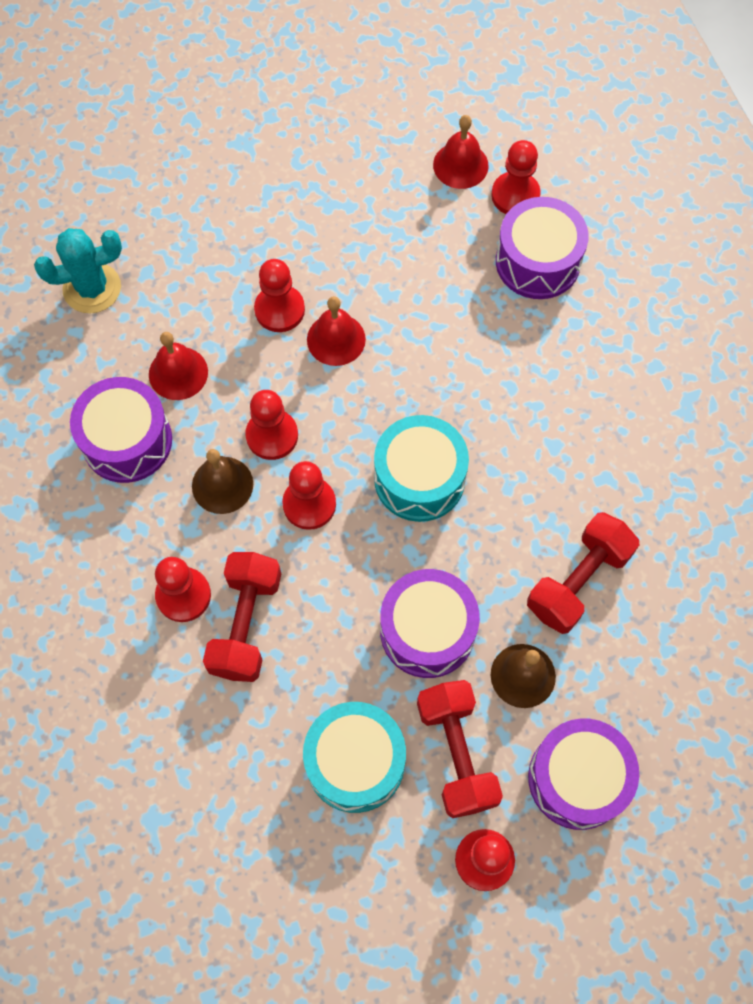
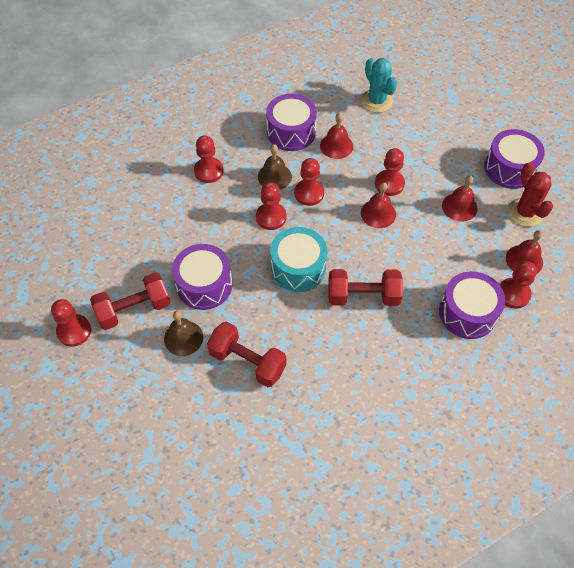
camera: 80 degrees right, 10 degrees down
red dumbbell [203,552,281,682] -> red dumbbell moved to [328,269,403,306]
turquoise drum [303,702,406,813] -> none
purple drum [528,719,639,830] -> purple drum moved to [484,129,545,189]
none -> red bell [442,176,478,222]
none -> red cactus [508,162,553,227]

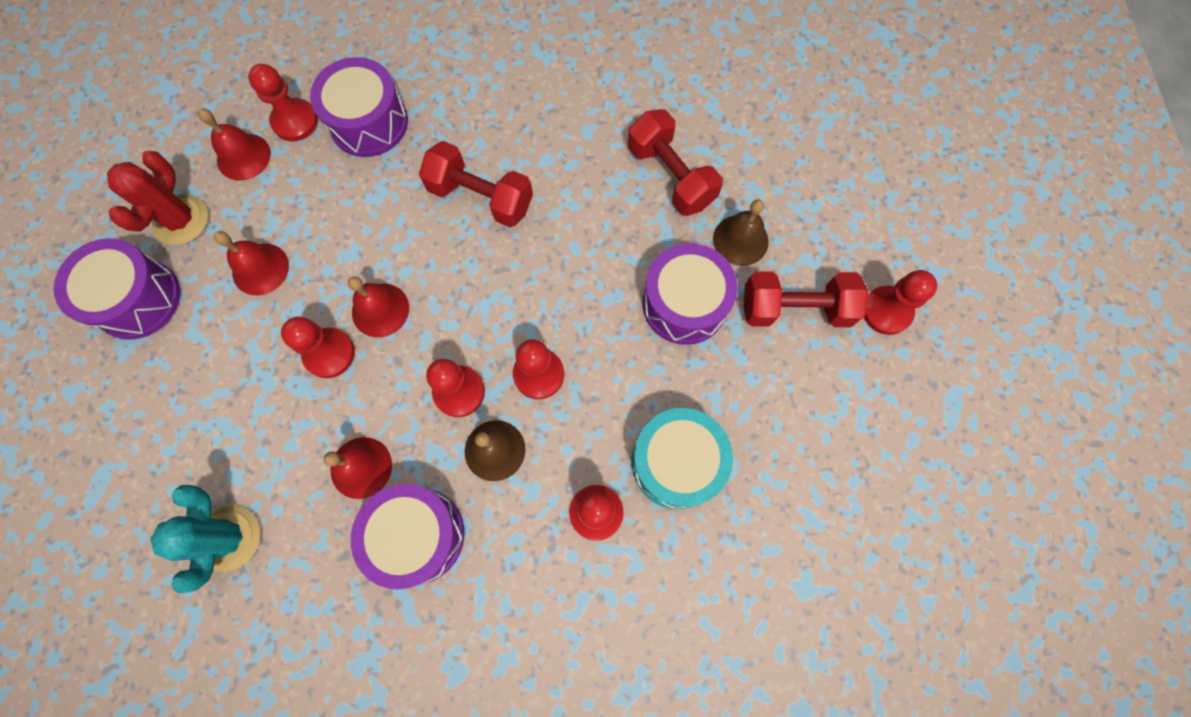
camera: 155 degrees left, 15 degrees up
turquoise drum [270,227,327,292] -> turquoise drum moved to [631,408,733,509]

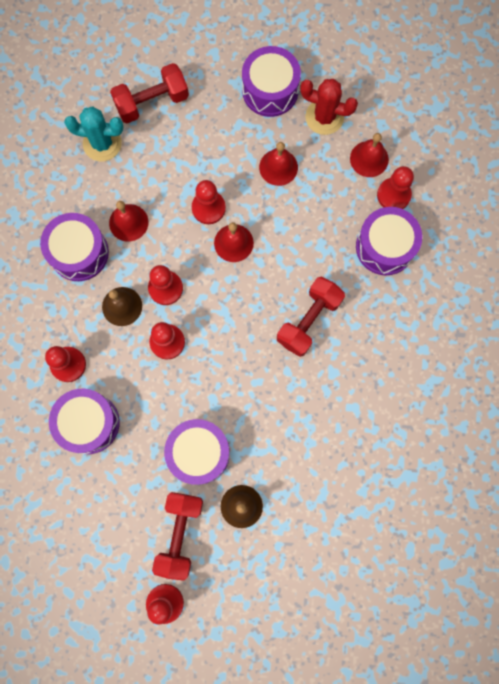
camera: 100 degrees right, 5 degrees up
red dumbbell [628,109,723,216] -> red dumbbell moved to [110,63,189,123]
turquoise drum [631,408,733,509] -> purple drum [49,389,120,454]

